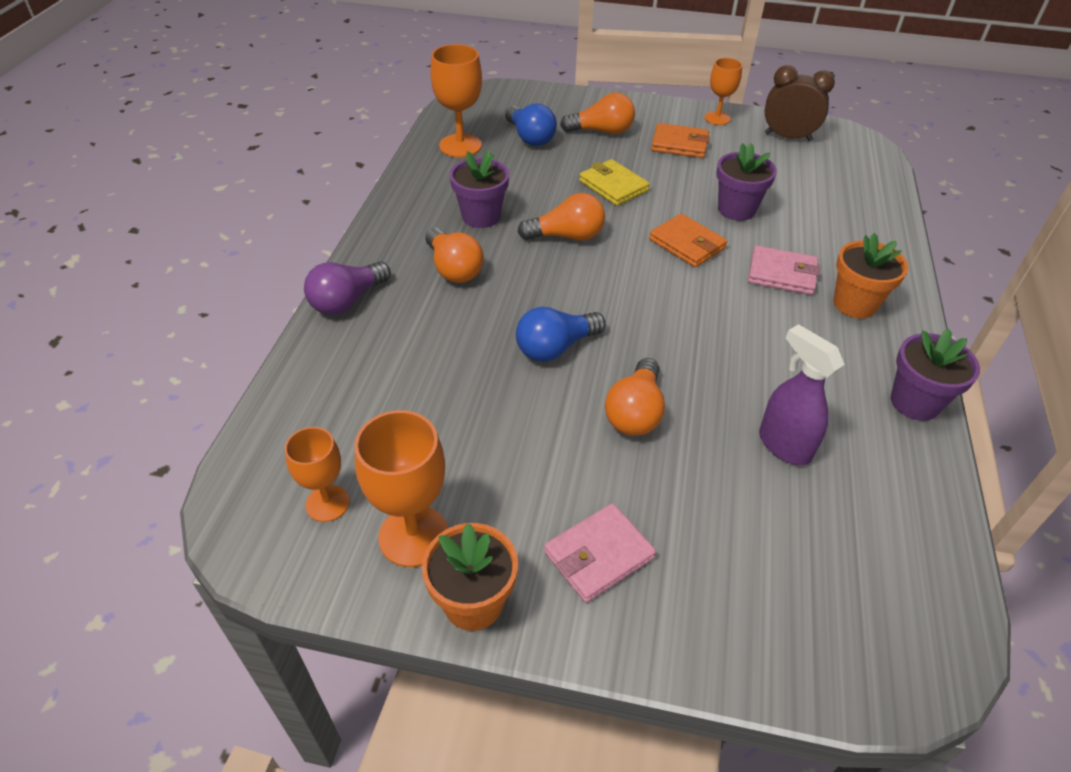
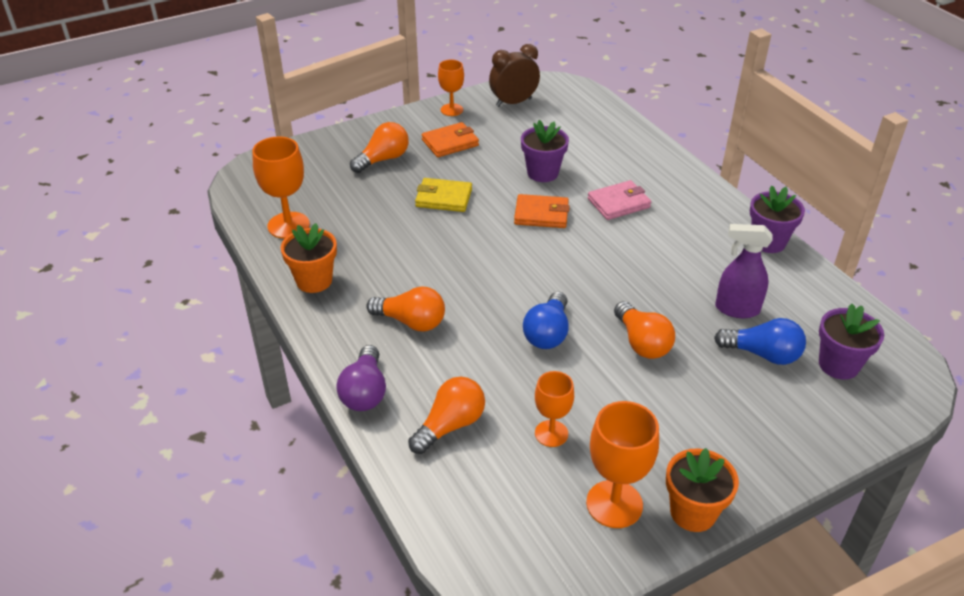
camera: 40 degrees left, 5 degrees down
orange goblet [285,427,350,522] -> orange goblet moved to [535,371,574,447]
purple flower pot [450,151,509,228] -> purple flower pot moved to [819,304,884,380]
blue light bulb [505,103,557,146] -> blue light bulb moved to [714,318,806,365]
orange light bulb [518,193,605,241] -> orange light bulb moved to [408,377,485,454]
pink wallet [544,503,656,603] -> none
orange flower pot [834,233,908,318] -> orange flower pot moved to [281,223,337,293]

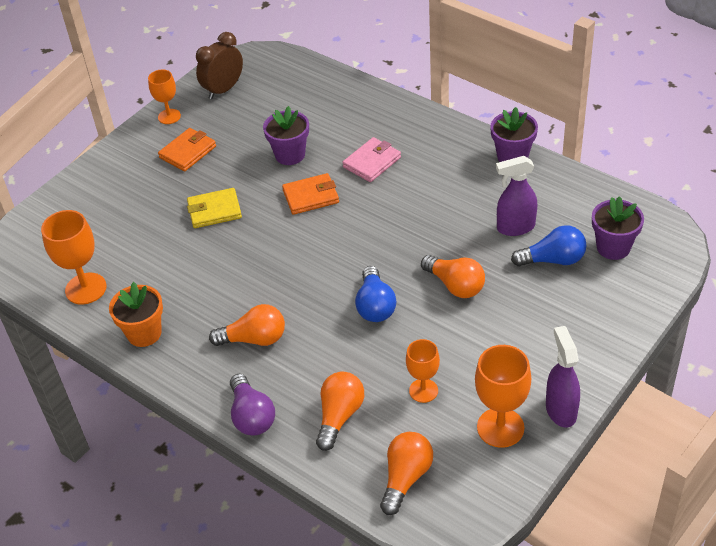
camera: 20 degrees left, 5 degrees up
orange light bulb [350,122,409,173] -> orange light bulb moved to [380,432,433,515]
orange flower pot [666,448,739,532] -> purple spray bottle [546,326,580,428]

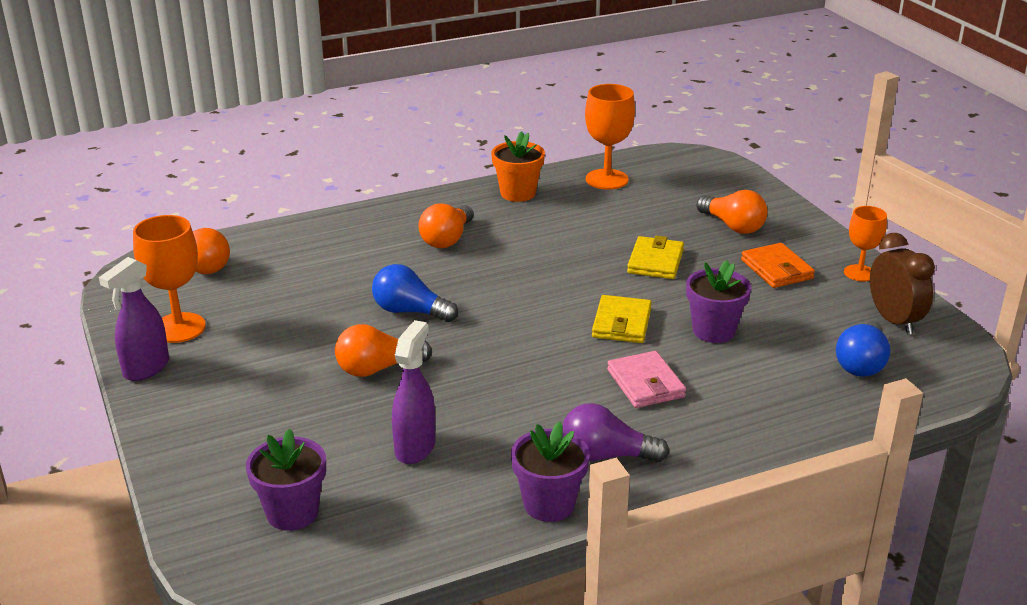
camera: 115 degrees right, 15 degrees down
purple light bulb [230,374,275,436] -> purple light bulb moved to [562,403,669,462]
orange wallet [282,173,339,215] -> yellow wallet [592,295,652,343]
orange light bulb [316,372,364,451] -> orange light bulb moved to [697,190,767,234]
orange goblet [406,339,440,403] -> none
blue light bulb [511,225,586,267] -> blue light bulb moved to [836,320,890,377]
purple spray bottle [546,326,580,428] -> purple spray bottle turned 105 degrees clockwise [99,257,169,381]

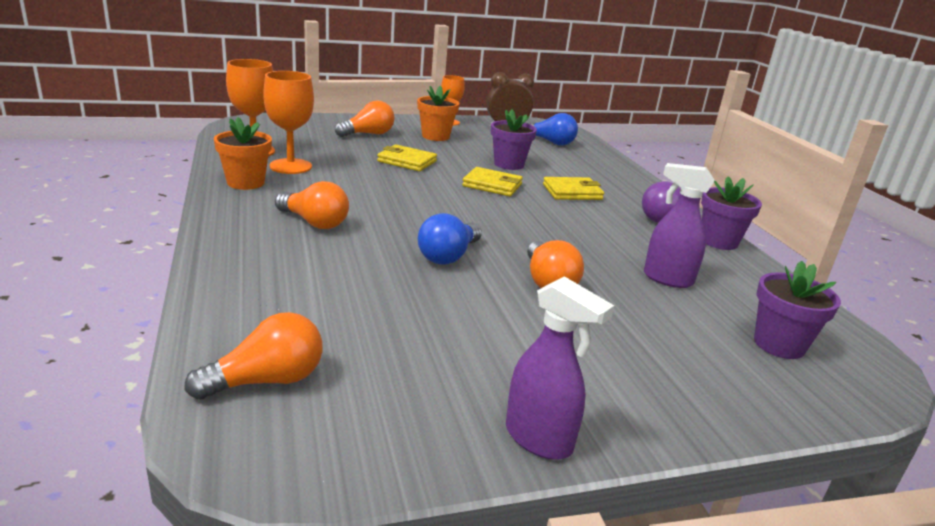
camera: 85 degrees left, 5 degrees down
orange goblet [133,215,206,343] -> orange goblet moved to [263,71,314,174]
pink wallet [607,351,686,408] -> yellow wallet [543,177,604,200]
orange wallet [741,243,815,288] -> orange flower pot [417,86,459,141]

